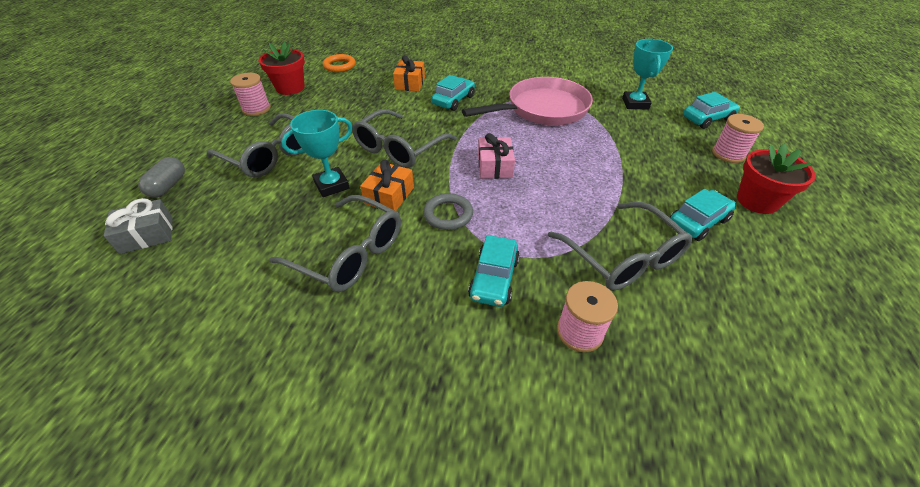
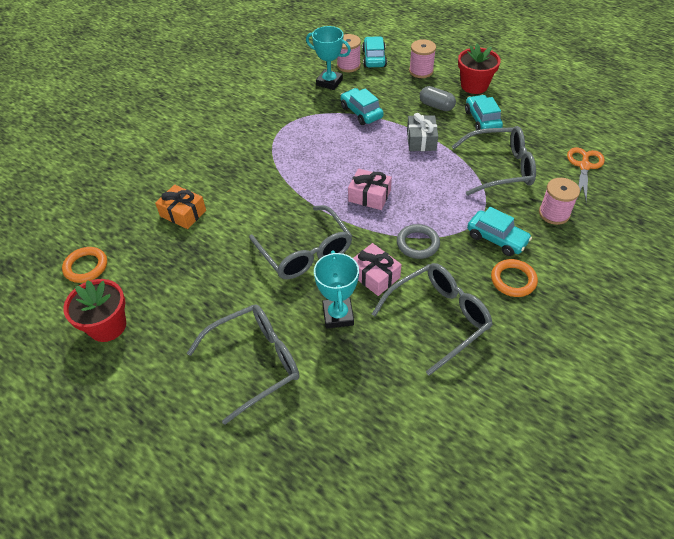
camera: 65 degrees left, 5 degrees up
grey gift [104,198,173,254] -> grey gift moved to [407,113,438,151]
grey capsule [138,157,185,198] -> grey capsule moved to [420,86,456,111]
pink spool [230,73,271,116] -> pink spool moved to [337,34,361,72]
orange gift [360,160,414,211] -> pink gift [353,243,402,296]
turquoise car [431,75,475,111] -> turquoise car moved to [340,88,384,125]
pink pan [462,77,593,125] -> none
none -> orange ring [491,259,538,297]
none -> orange scissors [567,147,605,203]

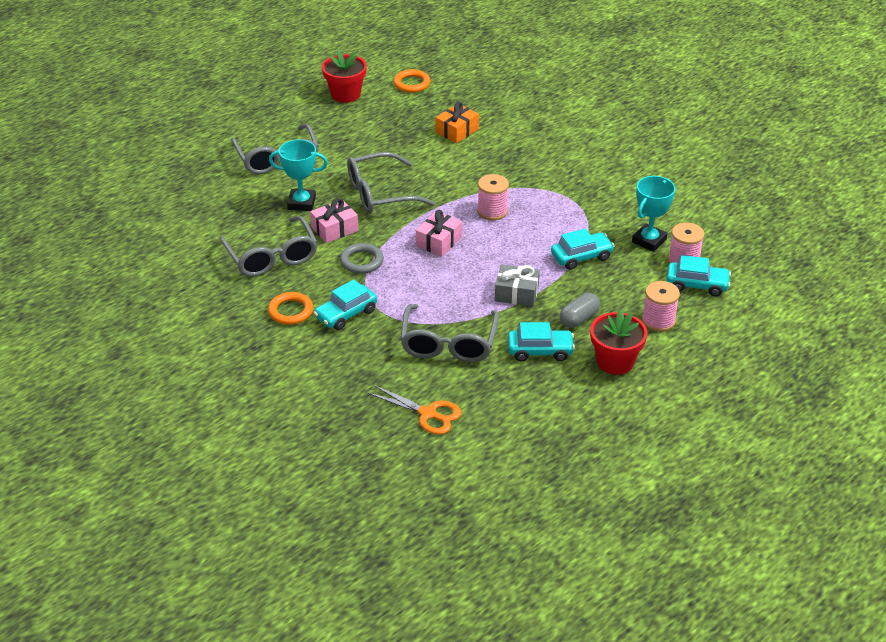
camera: 100 degrees right, 10 degrees down
pink spool [539,178,580,225] -> pink spool moved to [477,174,509,220]

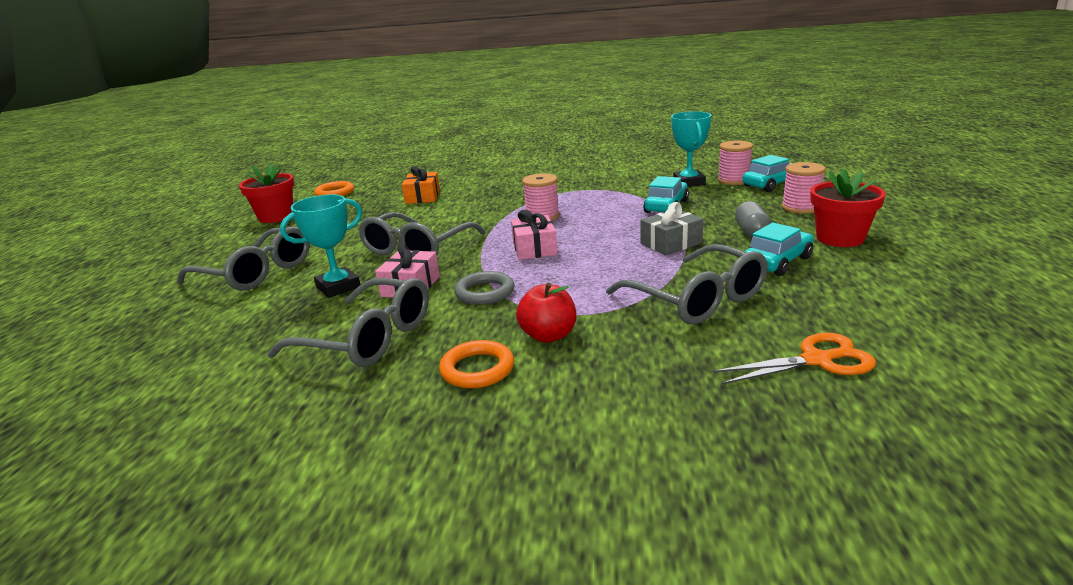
camera: 40 degrees left, 15 degrees down
turquoise car [314,279,377,330] -> red apple [516,283,576,343]

